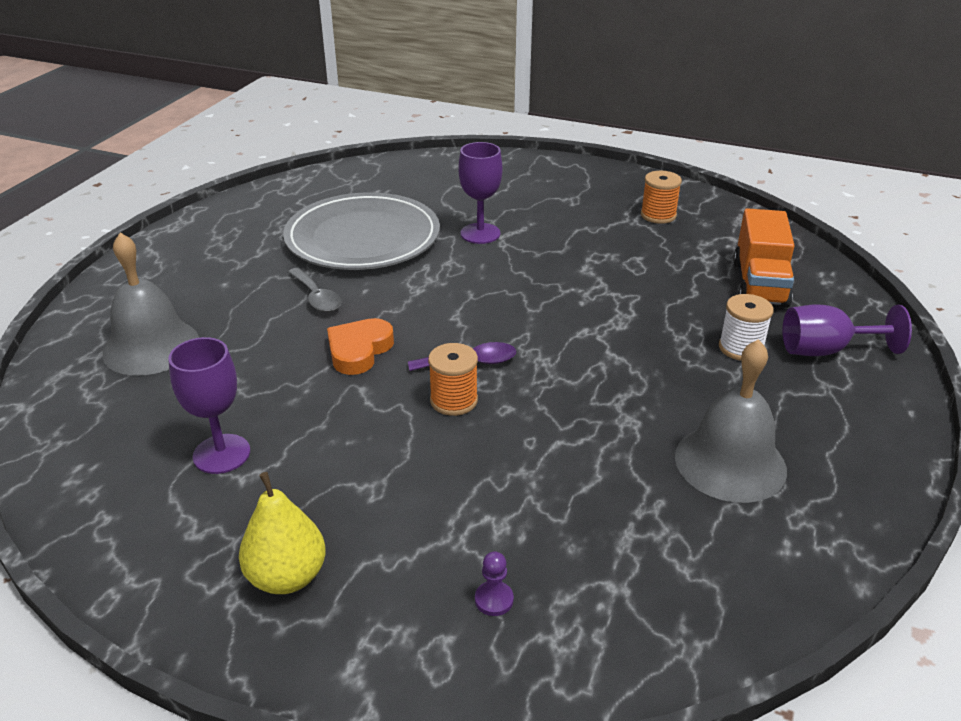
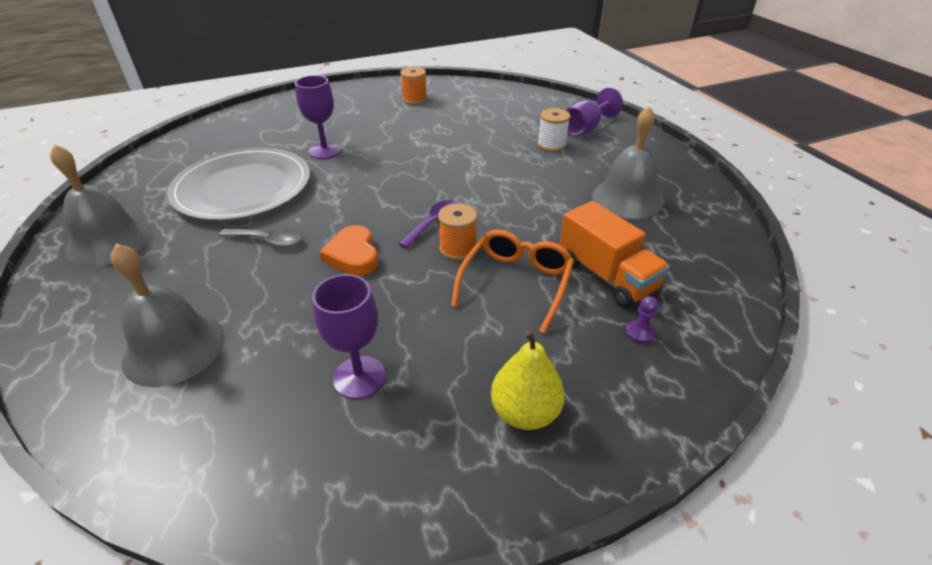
camera: 45 degrees left, 5 degrees up
orange truck [733,208,794,308] -> orange truck moved to [560,201,670,307]
none -> grey bell [50,144,151,267]
none -> orange glasses [451,230,574,334]

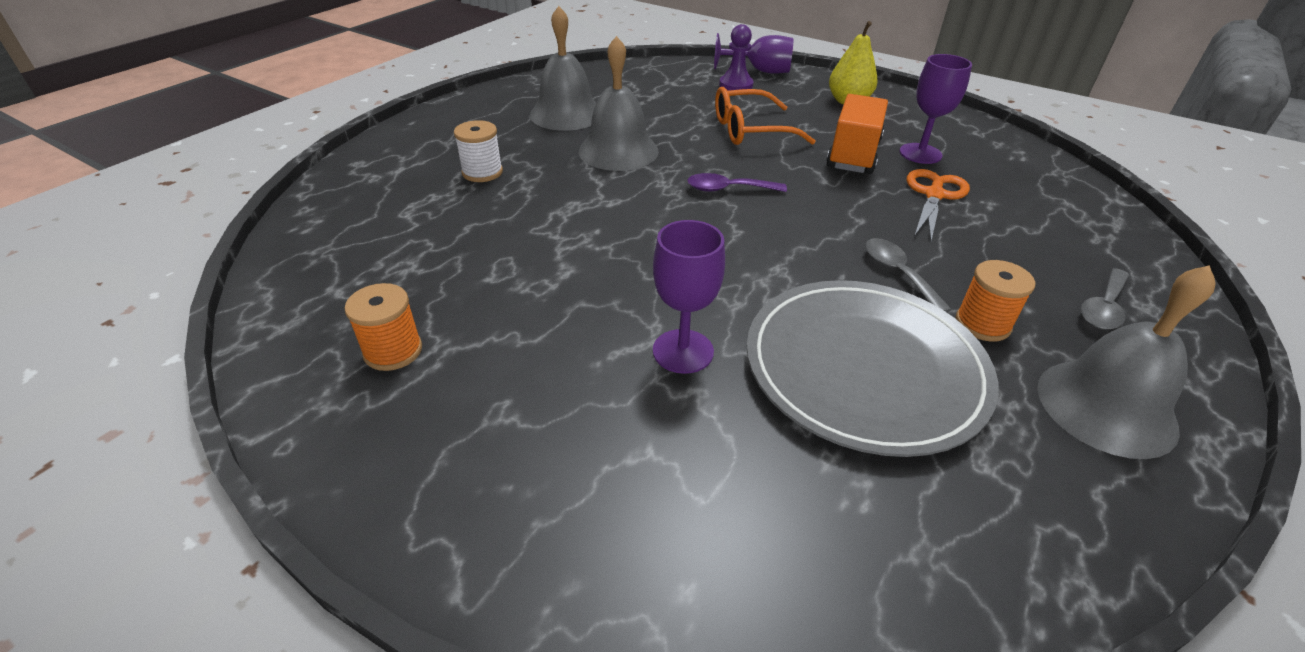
camera: 125 degrees left, 0 degrees up
grey bell [111,243,225,387] -> grey bell moved to [579,36,659,171]
orange heart [319,225,378,276] -> none
orange spool [438,204,477,260] -> orange spool moved to [956,260,1035,342]
orange truck [560,201,670,307] -> orange truck moved to [826,94,888,174]
purple goblet [566,87,623,137] -> purple goblet moved to [714,33,793,74]
purple pawn [626,296,658,344] -> purple pawn [719,24,754,91], size x1.67
none -> orange scissors [907,169,970,241]
none -> grey spoon [1081,268,1129,330]

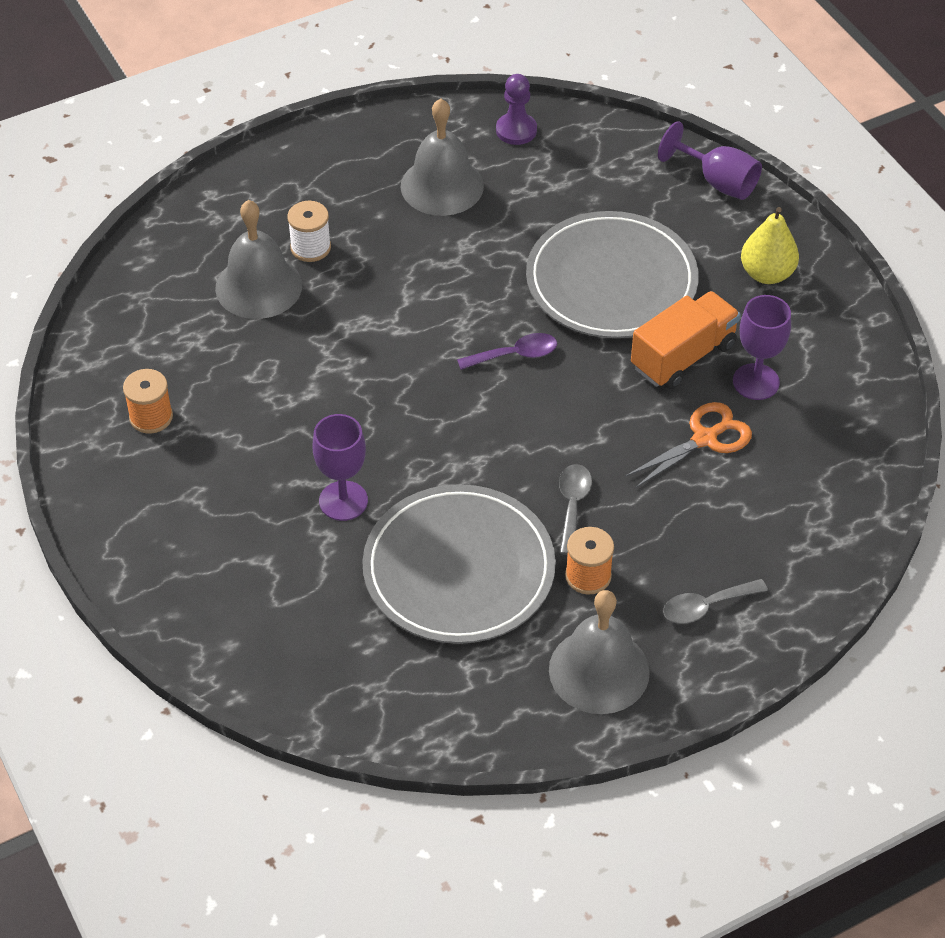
camera: 30 degrees right, 10 degrees up
grey bell [579,36,659,171] -> grey bell moved to [215,200,302,319]
purple spoon [687,173,787,192] -> purple spoon turned 135 degrees clockwise [457,333,557,370]
orange glasses [715,87,815,145] -> grey plate [526,211,699,338]
purple pawn [719,24,754,91] -> purple pawn moved to [496,74,537,145]

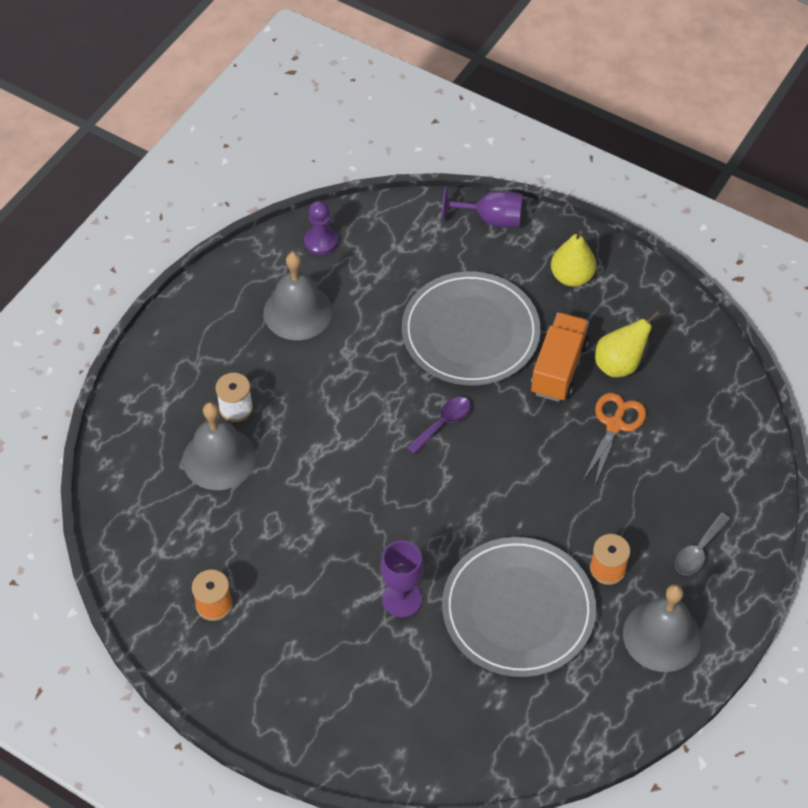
camera: 30 degrees left, 5 degrees up
grey spoon [559,464,592,555] -> none
purple goblet [733,295,791,400] -> yellow pear [595,311,659,378]

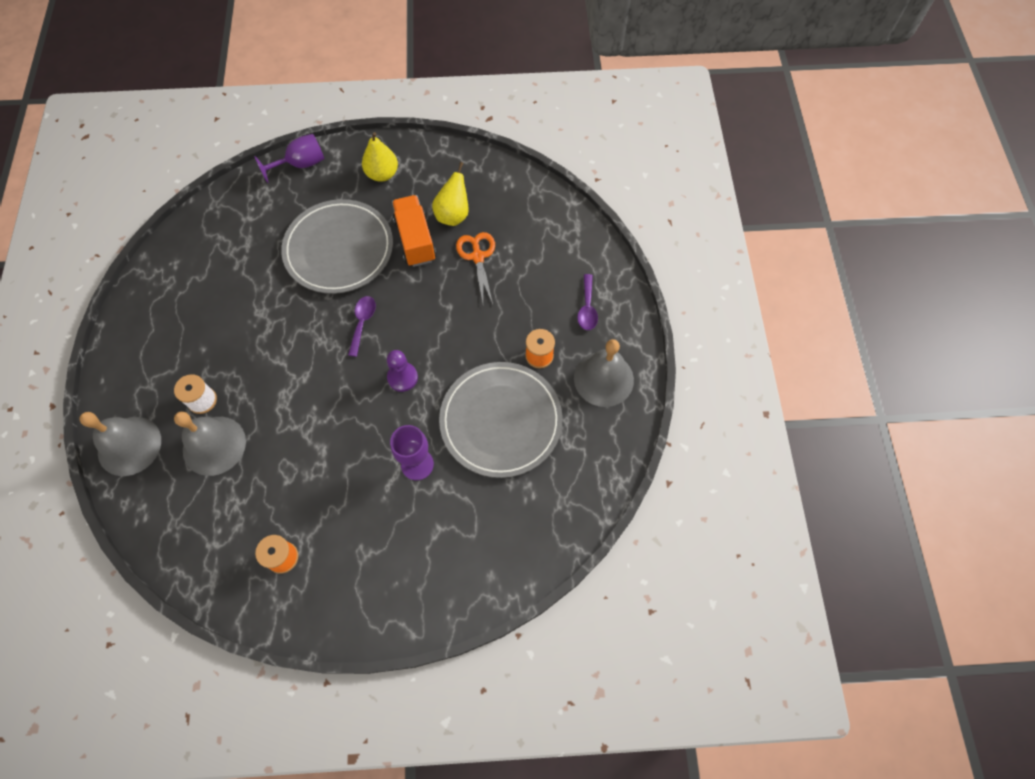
camera: 35 degrees left, 10 degrees up
grey bell [264,252,333,340] -> grey bell moved to [80,412,161,476]
purple pawn [304,201,338,255] -> purple pawn moved to [387,350,418,392]
grey spoon [675,512,730,575] -> purple spoon [577,274,598,330]

